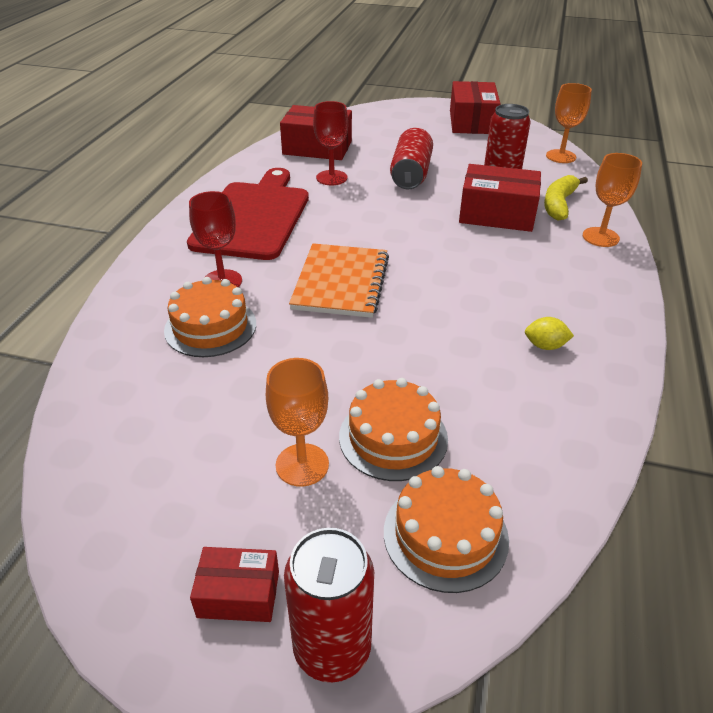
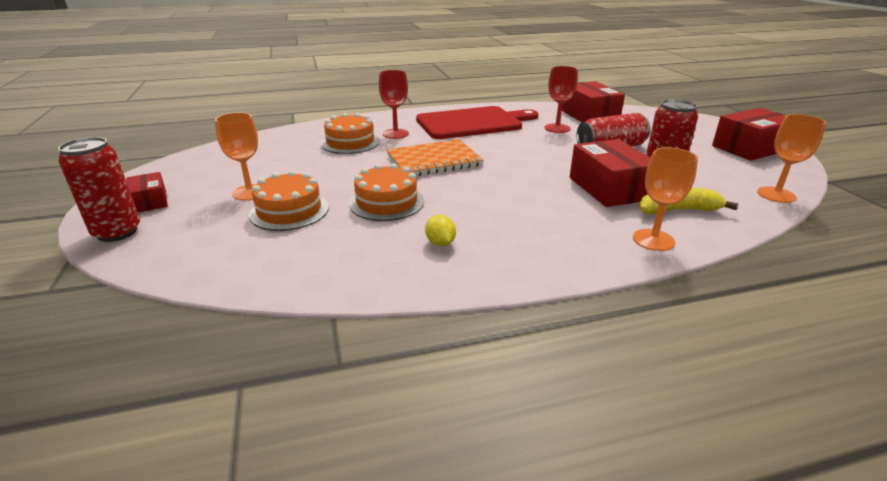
camera: 60 degrees right, 10 degrees down
orange cake [384,466,509,593] -> orange cake moved to [349,163,424,221]

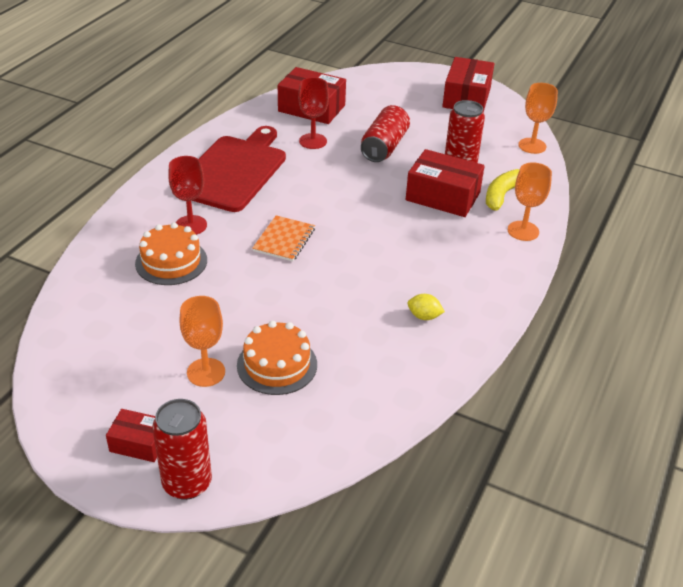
camera: 50 degrees left, 10 degrees up
orange cake [349,163,424,221] -> none
orange notebook [387,139,483,176] -> orange notebook [252,215,315,262], size x0.66

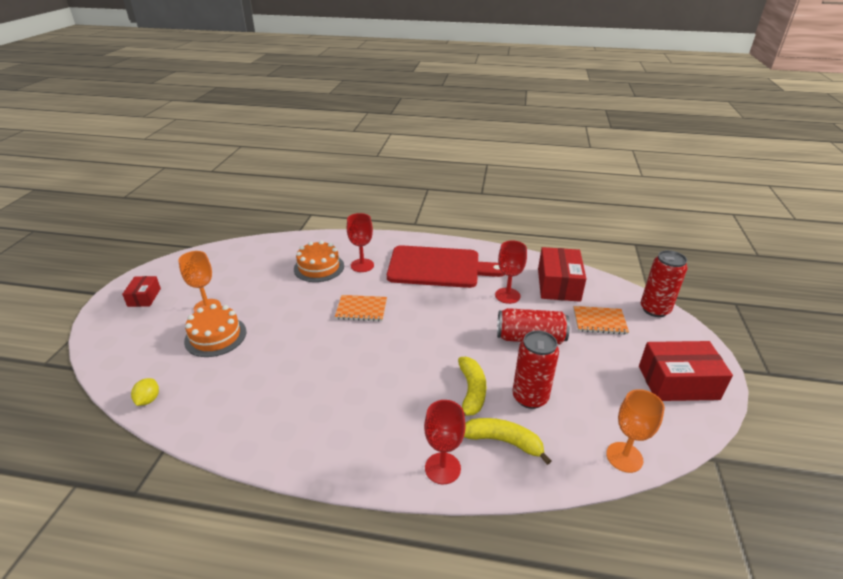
camera: 75 degrees right, 5 degrees down
red can [152,399,212,500] -> red can moved to [641,250,688,317]
red box [406,149,485,217] -> yellow banana [458,357,486,416]
yellow lemon [407,294,445,320] -> yellow lemon moved to [131,378,159,406]
orange goblet [508,162,552,241] -> red goblet [424,400,466,484]
none -> orange notebook [573,306,629,335]

